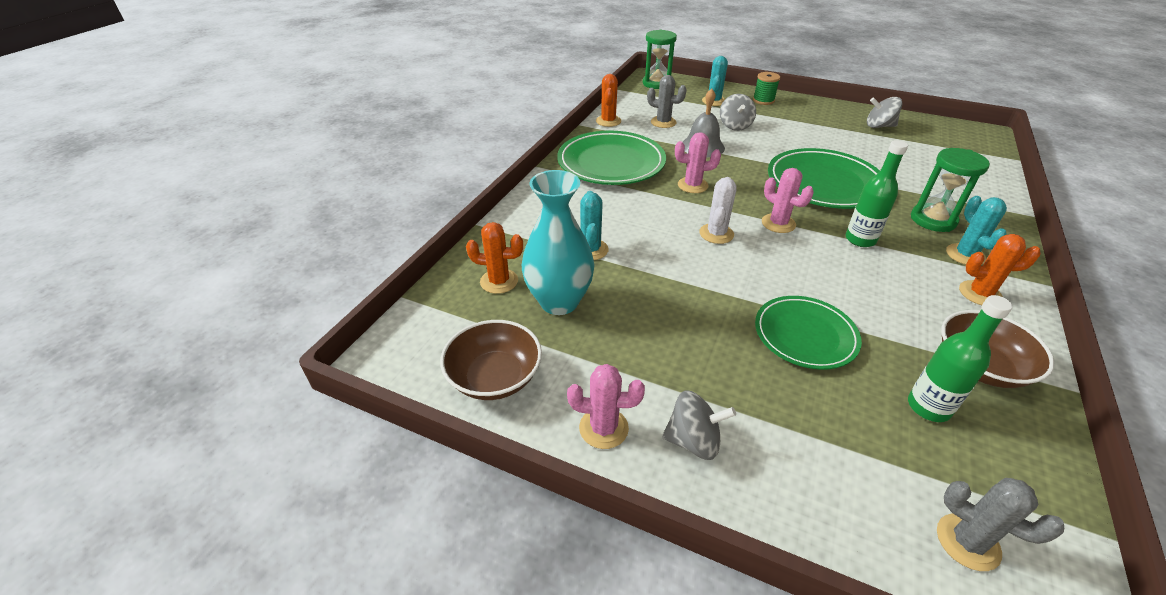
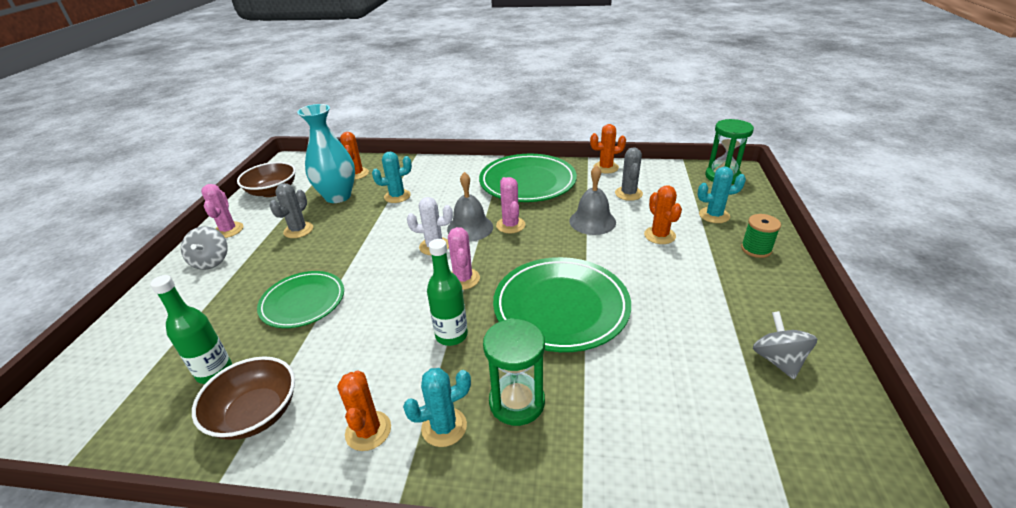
camera: 75 degrees right, 5 degrees down
grey spinning top [720,94,756,131] -> orange cactus [644,185,682,244]
pink cactus [762,168,814,233] -> pink cactus turned 45 degrees counterclockwise [448,227,480,290]
grey cactus [937,478,1064,571] -> grey cactus moved to [269,183,313,238]
none -> grey bell [447,172,493,242]

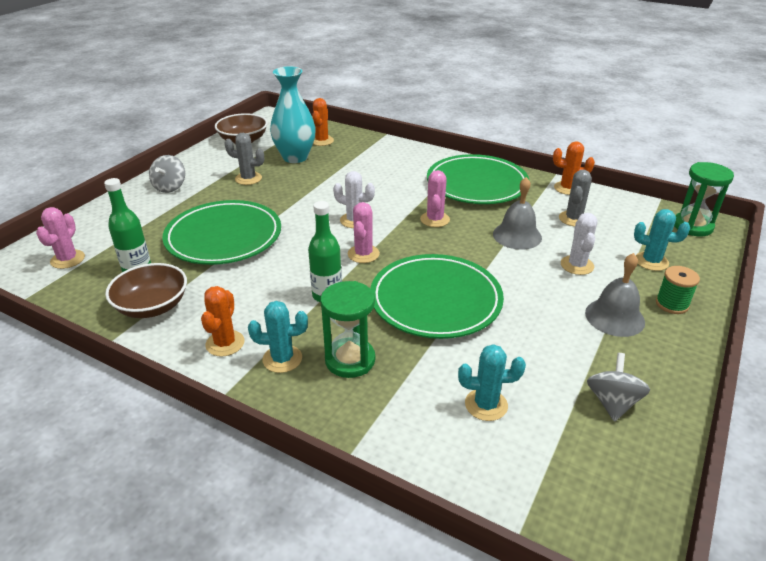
camera: 20 degrees right, 0 degrees up
pink cactus [201,184,243,238] -> pink cactus moved to [36,207,85,269]
green plate [257,271,344,328] -> green plate [162,200,281,265], size x1.56
grey cactus [269,183,313,238] -> grey cactus turned 60 degrees clockwise [225,133,264,185]
turquoise cactus [372,152,412,203] -> turquoise cactus moved to [458,344,526,421]
grey bell [447,172,493,242] -> grey bell moved to [585,253,645,337]
orange cactus [644,185,682,244] -> white cactus [561,213,597,275]

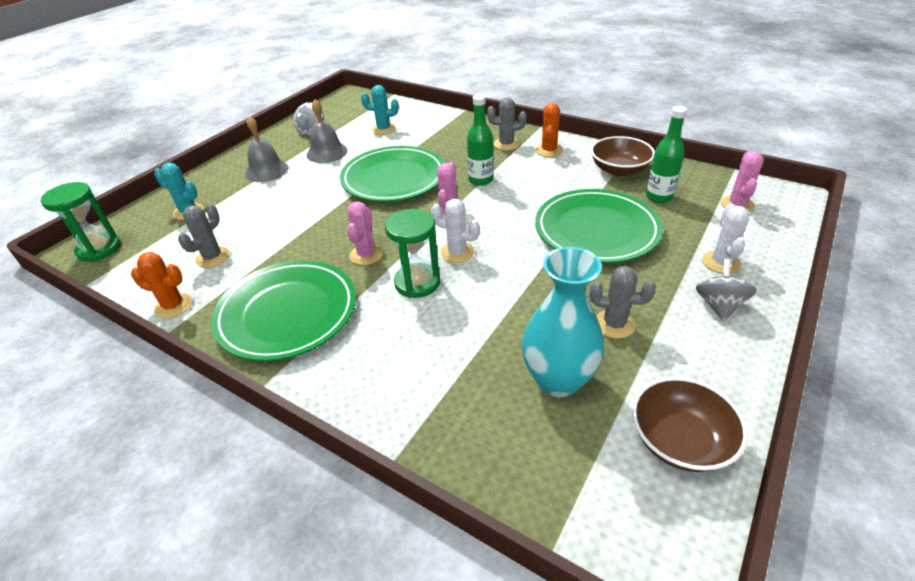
camera: 175 degrees left, 5 degrees up
turquoise cactus [248,301,308,373] -> grey cactus [487,97,527,150]
orange cactus [312,98,334,146] -> none
green hourglass [320,281,375,378] -> green hourglass moved to [385,209,440,298]
grey bell [493,177,542,250] -> grey bell moved to [307,99,348,163]
white cactus [561,213,597,275] -> white cactus moved to [702,204,750,274]
green spool [656,266,700,314] -> none

